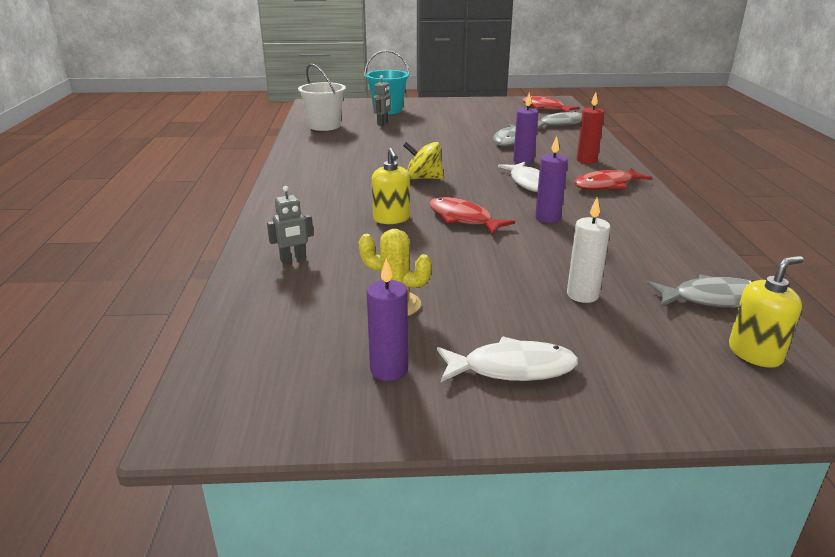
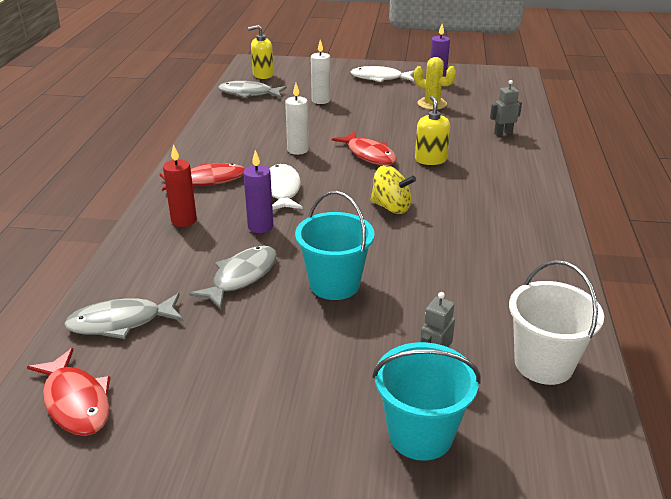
camera: 170 degrees left, 5 degrees up
purple candle [535,136,568,223] -> white candle [285,83,309,155]
none -> turquoise bucket [295,191,375,300]

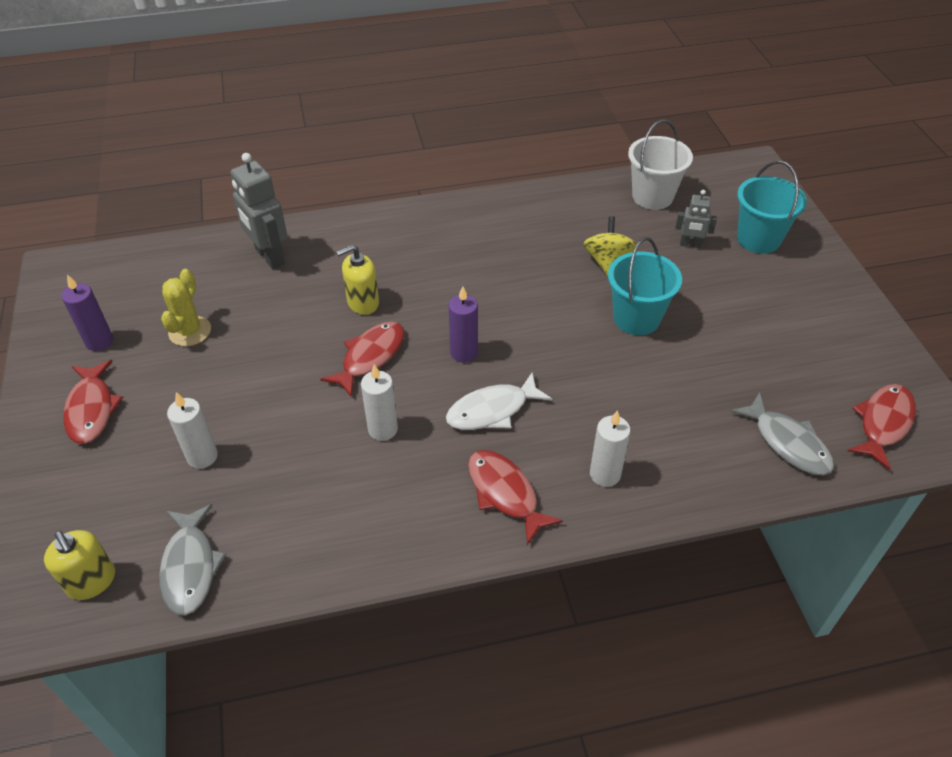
camera: 110 degrees left, 15 degrees up
red candle [163,144,197,227] -> white candle [590,410,631,487]
grey fish [189,246,277,309] -> none
purple candle [243,150,273,233] -> purple candle moved to [449,286,478,362]
white fish [351,66,414,82] -> red fish [63,360,123,444]
yellow spinning top [370,165,416,214] -> yellow spinning top moved to [583,216,637,276]
grey robot [490,80,522,136] -> grey robot [230,153,288,269], size x1.80

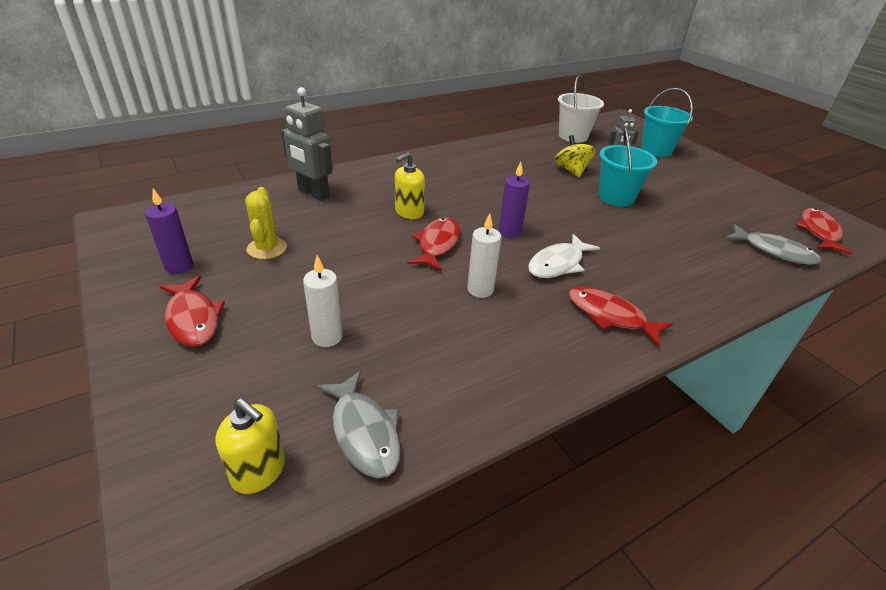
camera: 20 degrees left, 10 degrees down
white candle [590,410,631,487] -> none

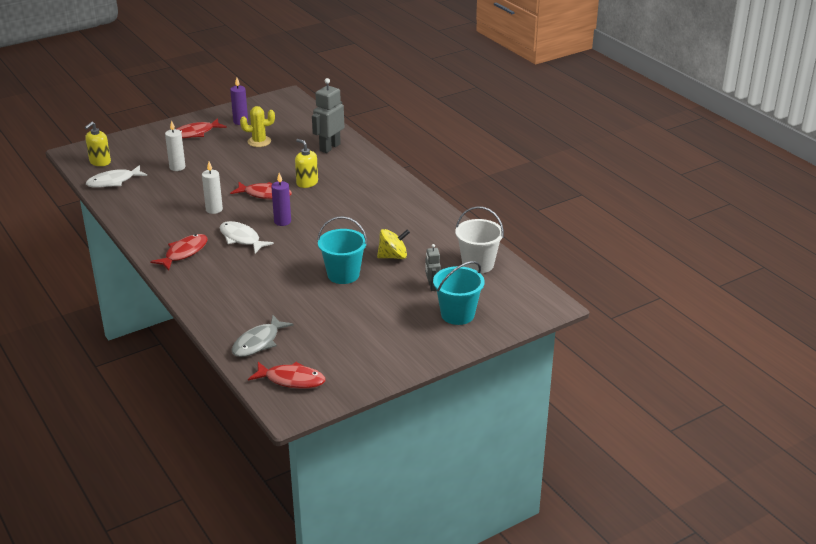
camera: 90 degrees right, 5 degrees down
grey fish [316,371,401,478] -> white fish [86,165,147,188]

